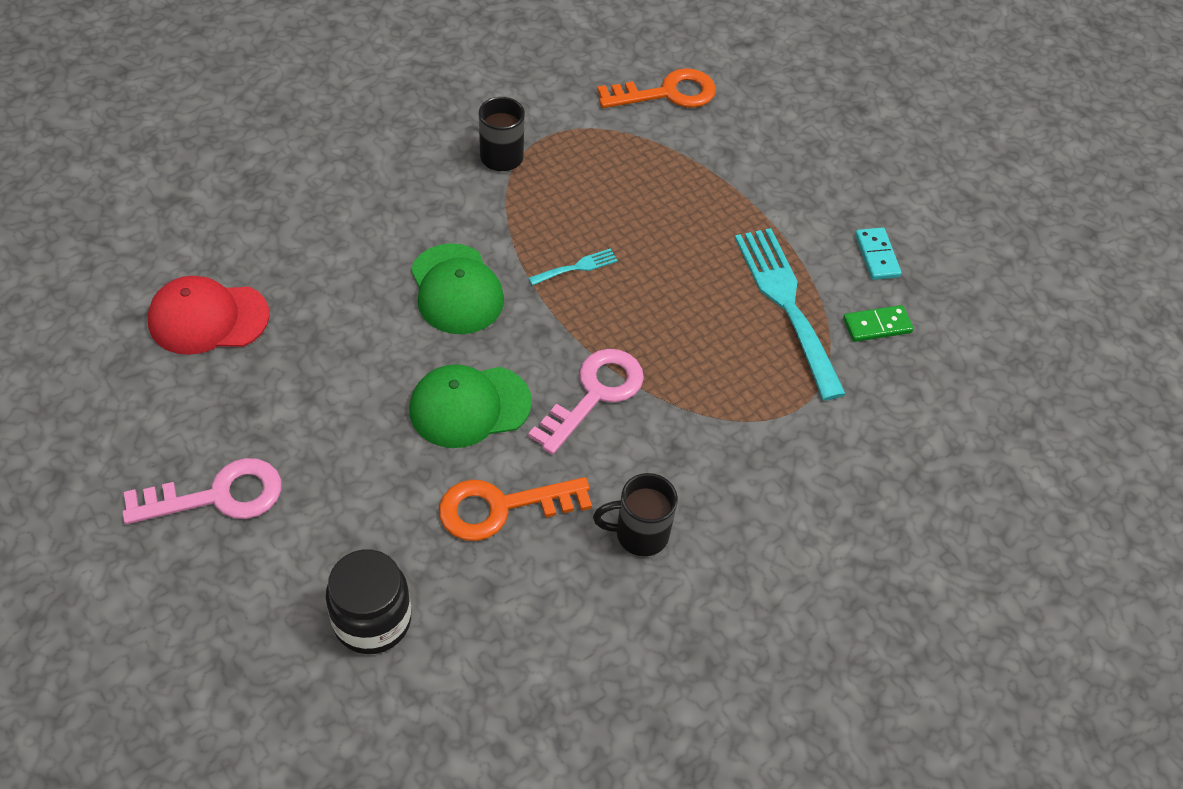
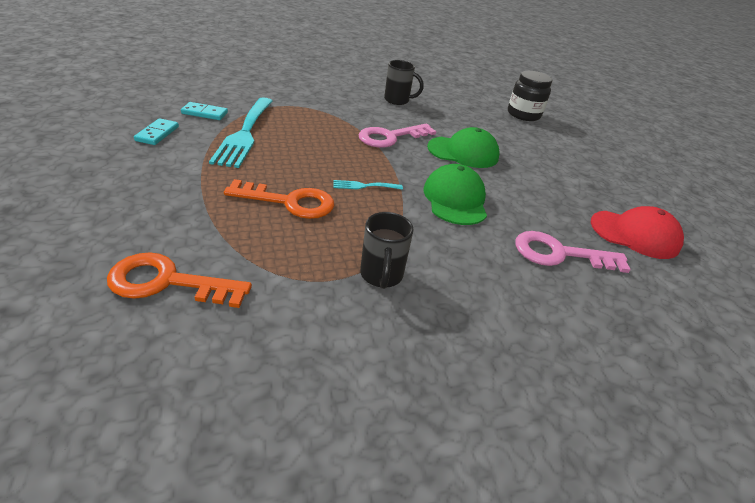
camera: 160 degrees left, 15 degrees down
pink key [122,458,282,524] -> pink key moved to [515,231,631,273]
orange key [439,477,592,541] -> orange key moved to [224,179,334,219]
green domino [843,305,914,342] -> turquoise domino [181,102,228,120]

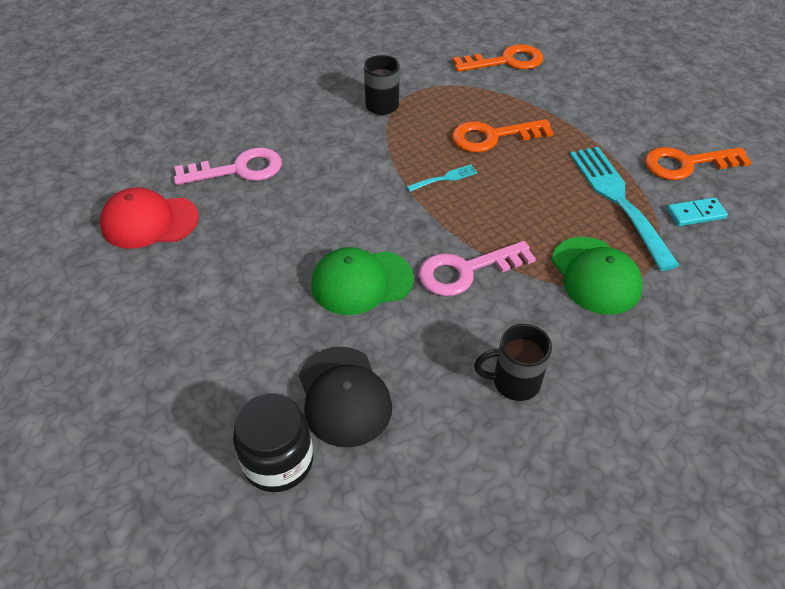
camera: 165 degrees right, 10 degrees up
turquoise domino [134,118,179,145] -> orange key [645,147,752,180]
pink key [359,124,436,148] -> pink key turned 150 degrees counterclockwise [419,241,536,296]
green cap [423,164,487,225] -> green cap moved to [552,237,643,315]
none -> black cap [299,347,392,447]

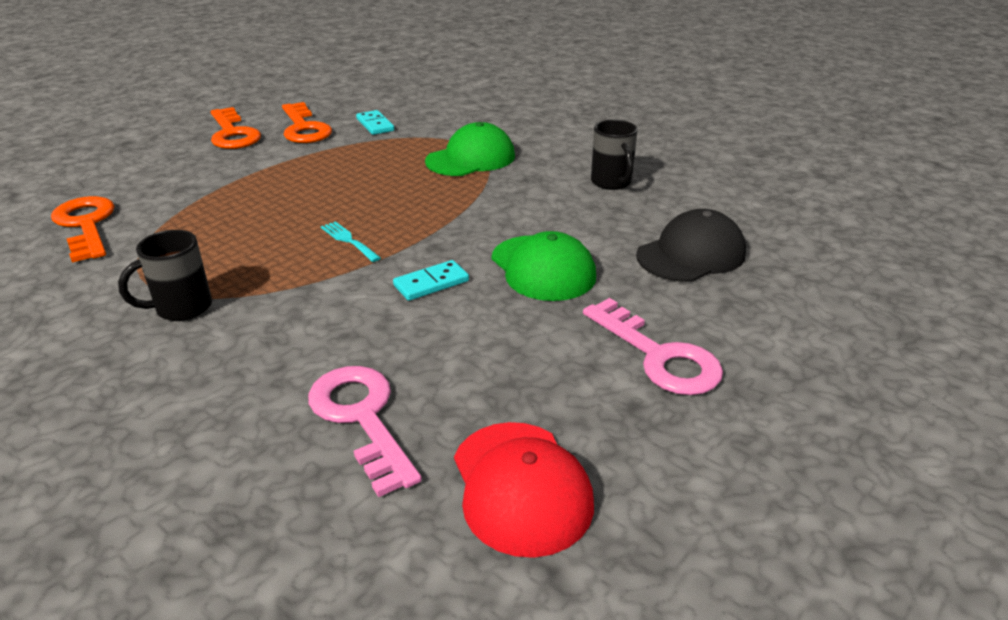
camera: 105 degrees left, 15 degrees down
black jar [233,393,313,492] -> none
pink key [419,241,536,296] -> pink key moved to [583,298,723,395]
orange key [452,119,554,153] -> orange key moved to [211,107,261,149]
turquoise fork [570,147,680,271] -> none
none -> turquoise domino [393,260,469,301]

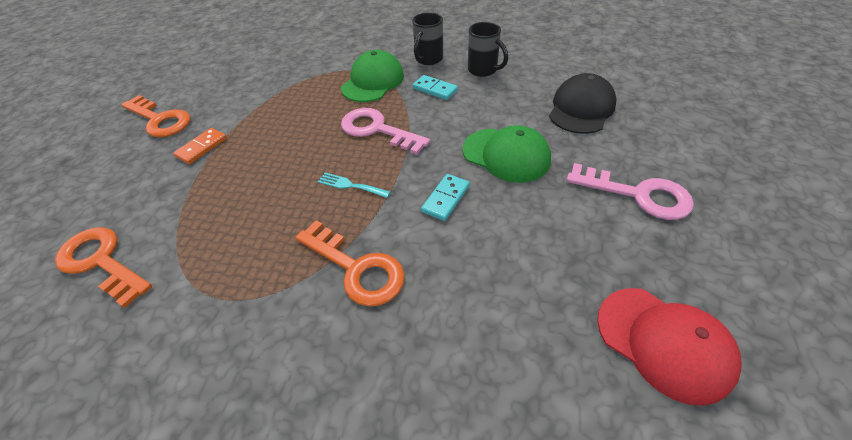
camera: 25 degrees left, 15 degrees up
black mug [118,230,212,321] -> black mug moved to [412,12,443,65]
orange key [282,102,332,143] -> orange key moved to [295,220,405,307]
pink key [308,366,422,497] -> pink key moved to [341,108,430,155]
turquoise domino [356,110,394,135] -> turquoise domino moved to [413,75,458,100]
none -> orange domino [173,128,227,164]

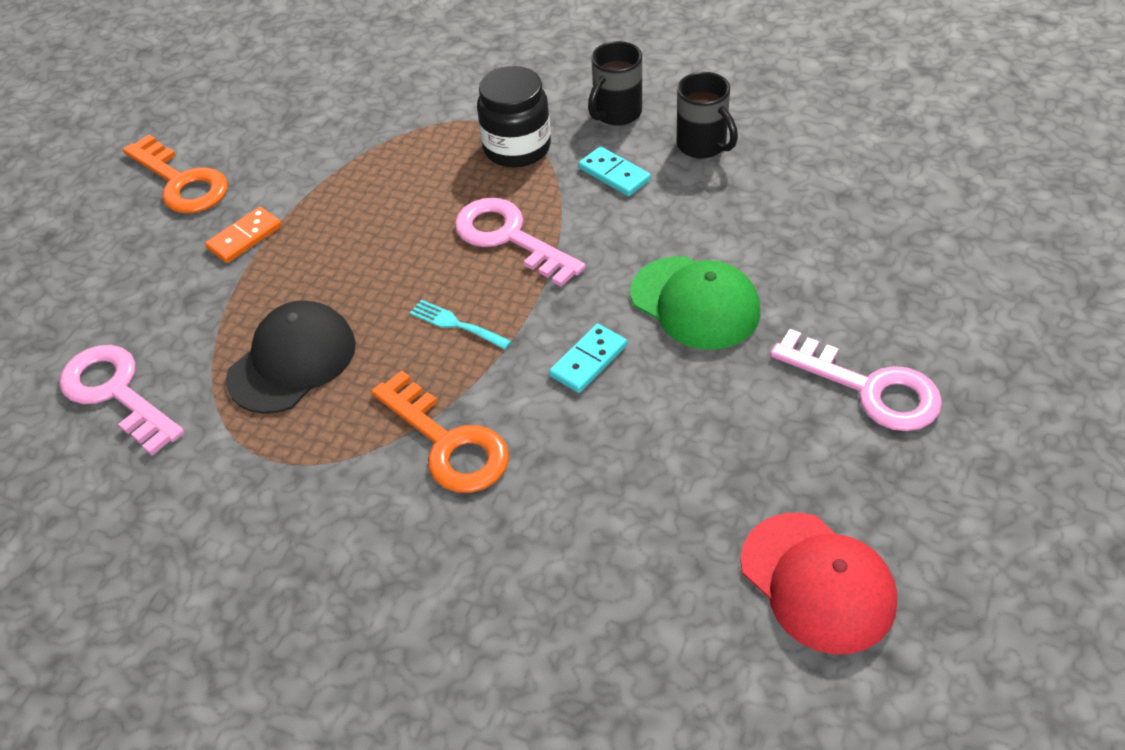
camera: 10 degrees right, 0 degrees up
orange key [55,227,152,308] -> pink key [59,345,184,455]
green cap [341,50,404,102] -> black jar [477,66,551,167]
black cap [549,73,616,134] -> black cap moved to [226,300,356,414]

